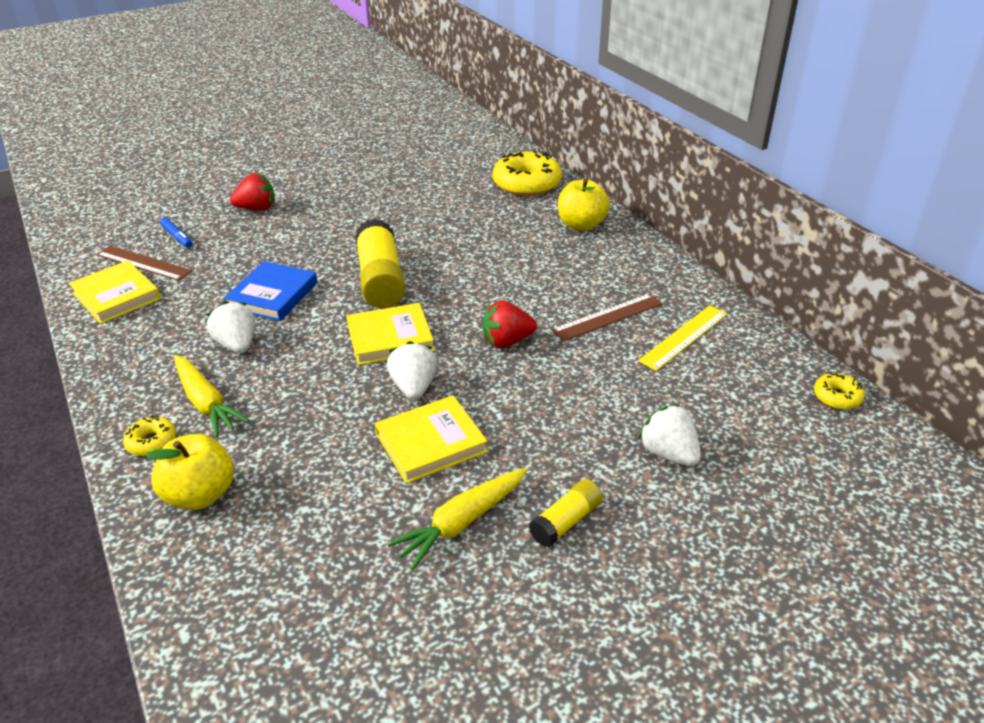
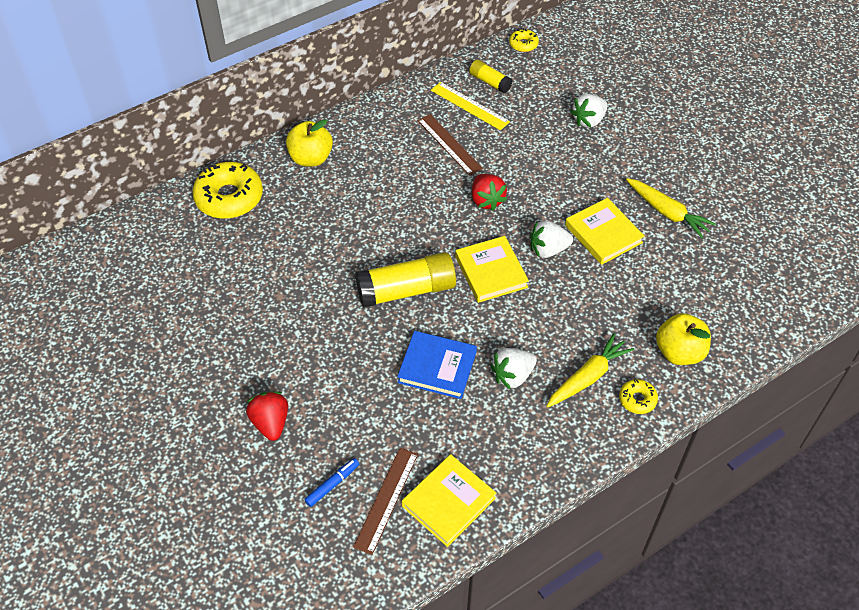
camera: 95 degrees left, 15 degrees up
yellow glue stick [529,479,603,547] -> yellow glue stick moved to [469,60,512,93]

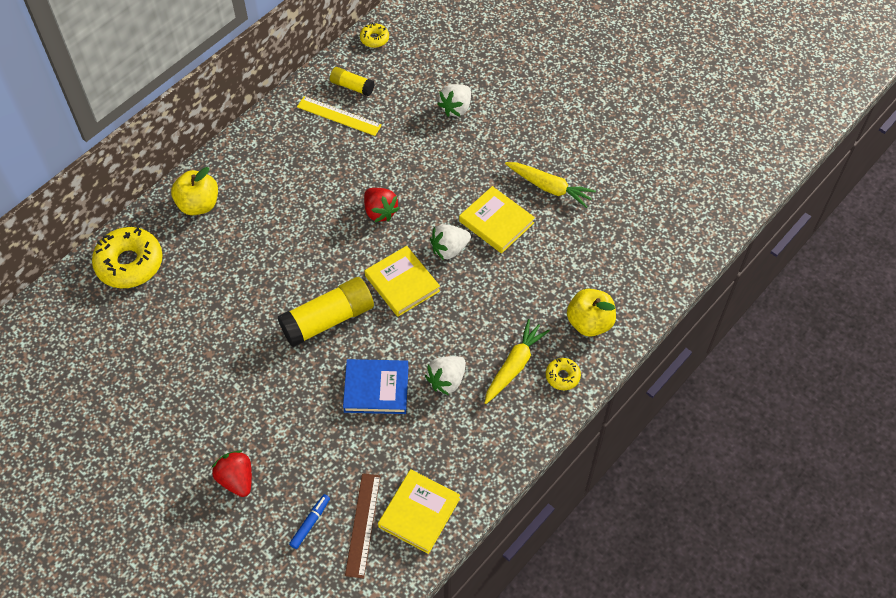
camera: 15 degrees left, 5 degrees up
brown ruler [418,114,483,176] -> none

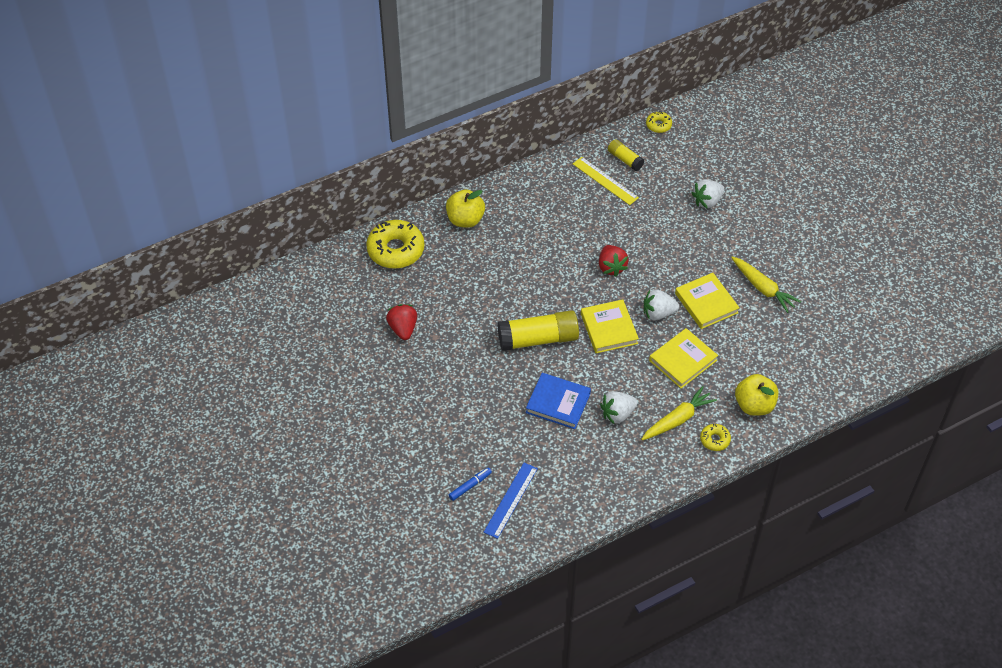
camera: 20 degrees right, 5 degrees down
red strawberry [212,450,252,497] -> red strawberry moved to [386,304,417,340]
brown ruler [345,473,380,578] -> blue ruler [484,463,538,539]
yellow book [378,469,460,554] -> yellow book moved to [649,328,718,389]

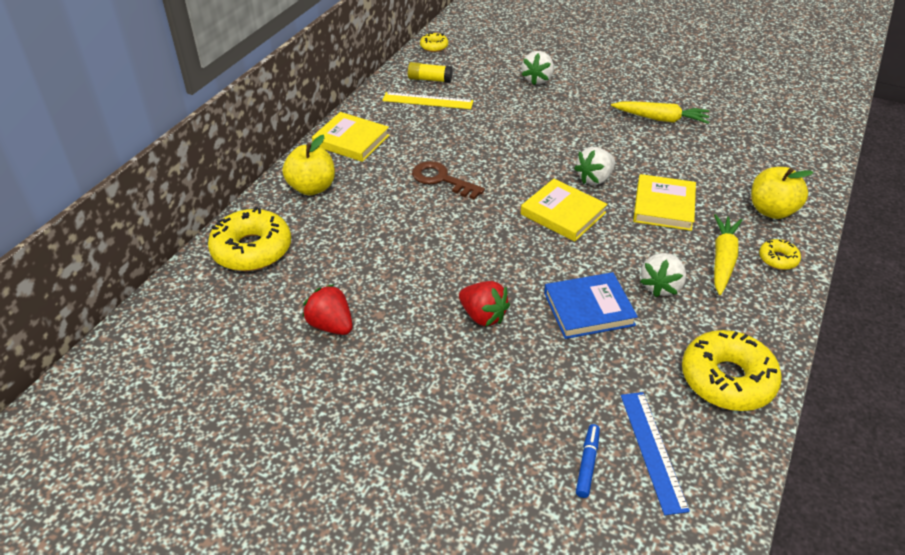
camera: 35 degrees left, 10 degrees down
yellow glue stick [498,310,579,351] -> none
red strawberry [599,245,629,277] -> red strawberry moved to [459,281,510,327]
yellow book [675,273,740,329] -> yellow book moved to [312,112,389,162]
none -> brown key [412,161,485,200]
none -> yellow donut [682,330,782,411]

